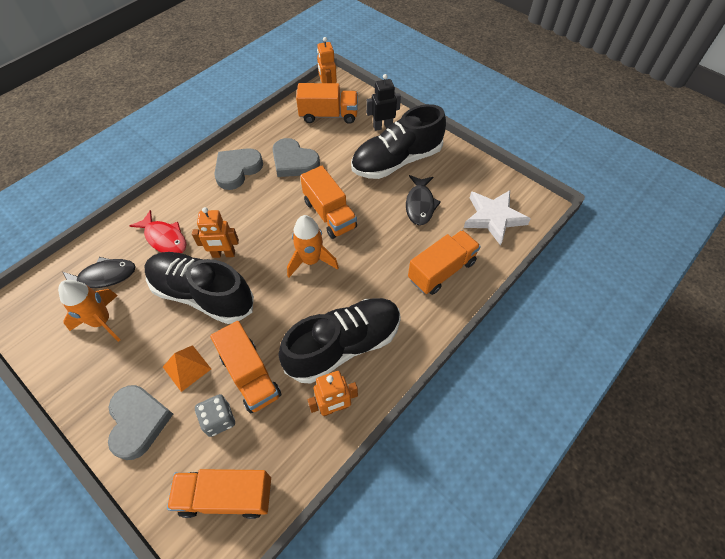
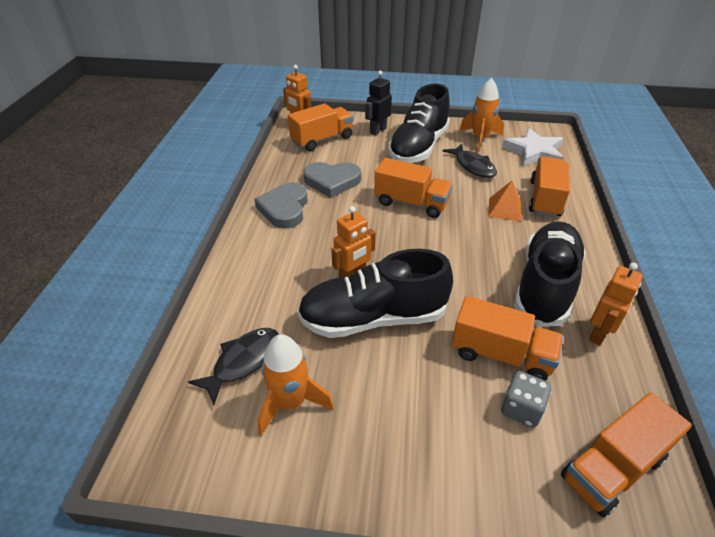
camera: 35 degrees left, 15 degrees down
grey heart [108,385,173,460] -> none
red fish [129,210,186,253] -> none
orange pyramid [163,345,211,392] -> orange pyramid moved to [488,181,521,221]
orange rocket [287,215,339,277] -> orange rocket moved to [459,78,504,152]

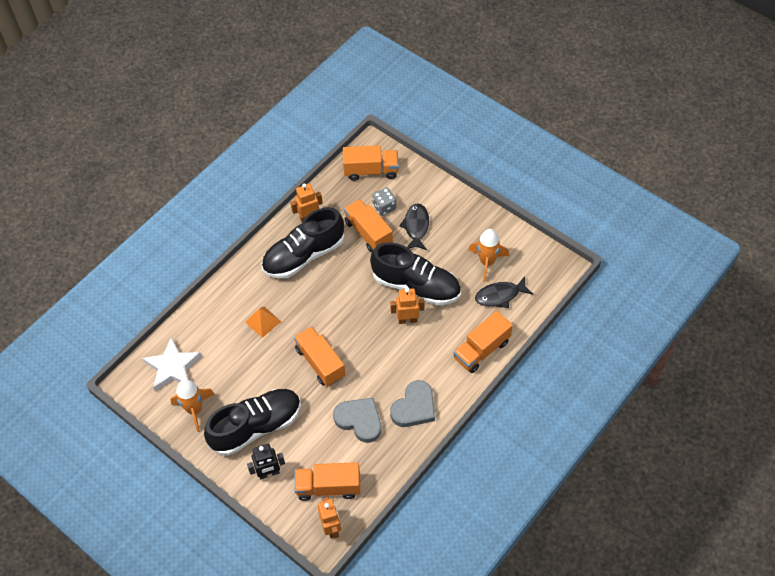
camera: 145 degrees left, 15 degrees up
black fish [443,144,497,178] -> black fish moved to [399,203,429,250]
orange truck [529,157,570,217] -> orange truck moved to [453,311,513,373]

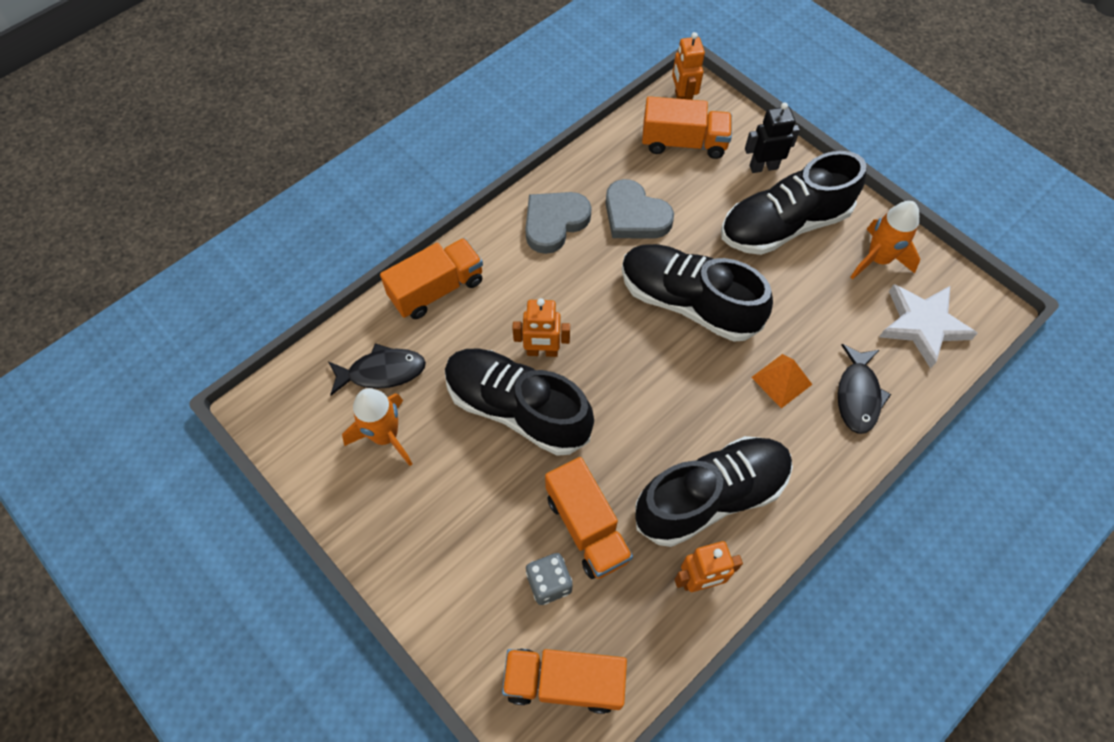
camera: 175 degrees left, 5 degrees up
orange truck [294,326,346,387] -> black shoe [622,244,773,342]
black fish [399,203,429,250] -> black fish moved to [838,344,891,434]

